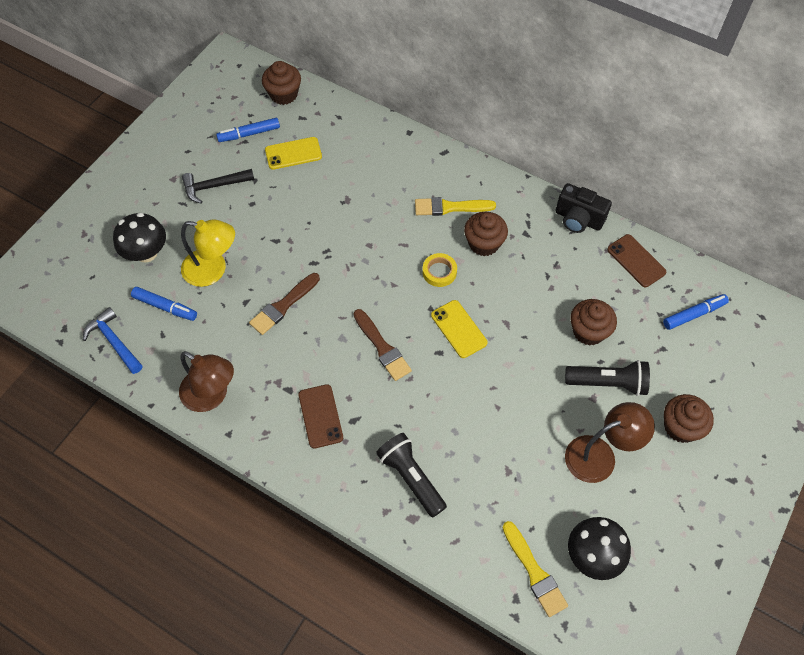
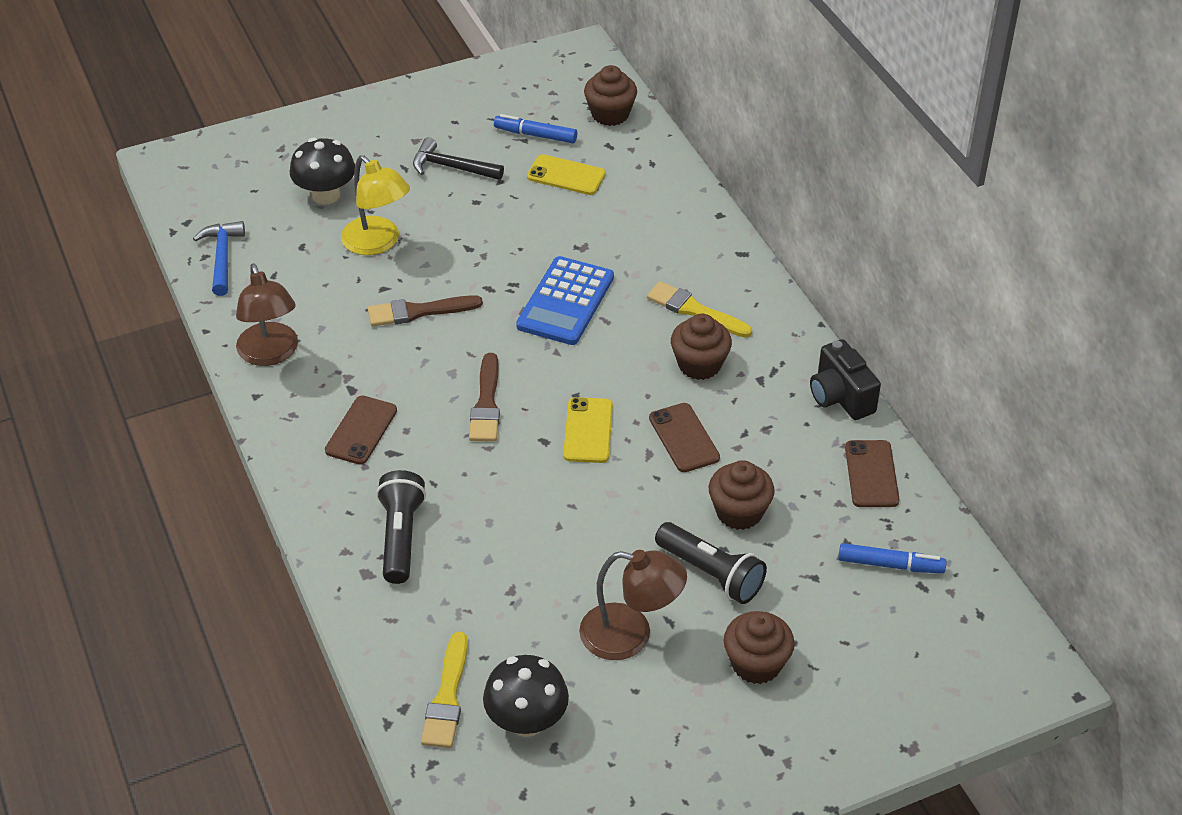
camera: 35 degrees right, 15 degrees down
blue marker [131,287,197,321] -> none
yellow tape [422,253,457,287] -> none
none -> blue calculator [516,256,614,345]
none -> brown phone [649,403,720,472]

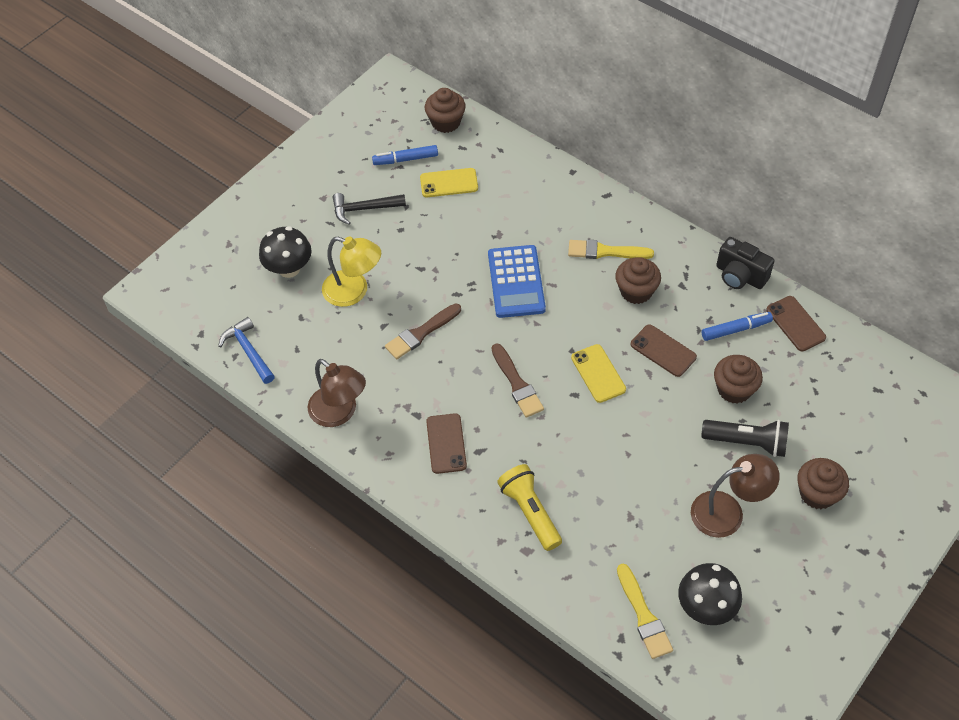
camera: 25 degrees left, 10 degrees up
black flashlight [376,470,426,584] -> yellow flashlight [497,464,562,551]
blue marker [838,543,947,574] -> blue marker moved to [702,312,773,341]

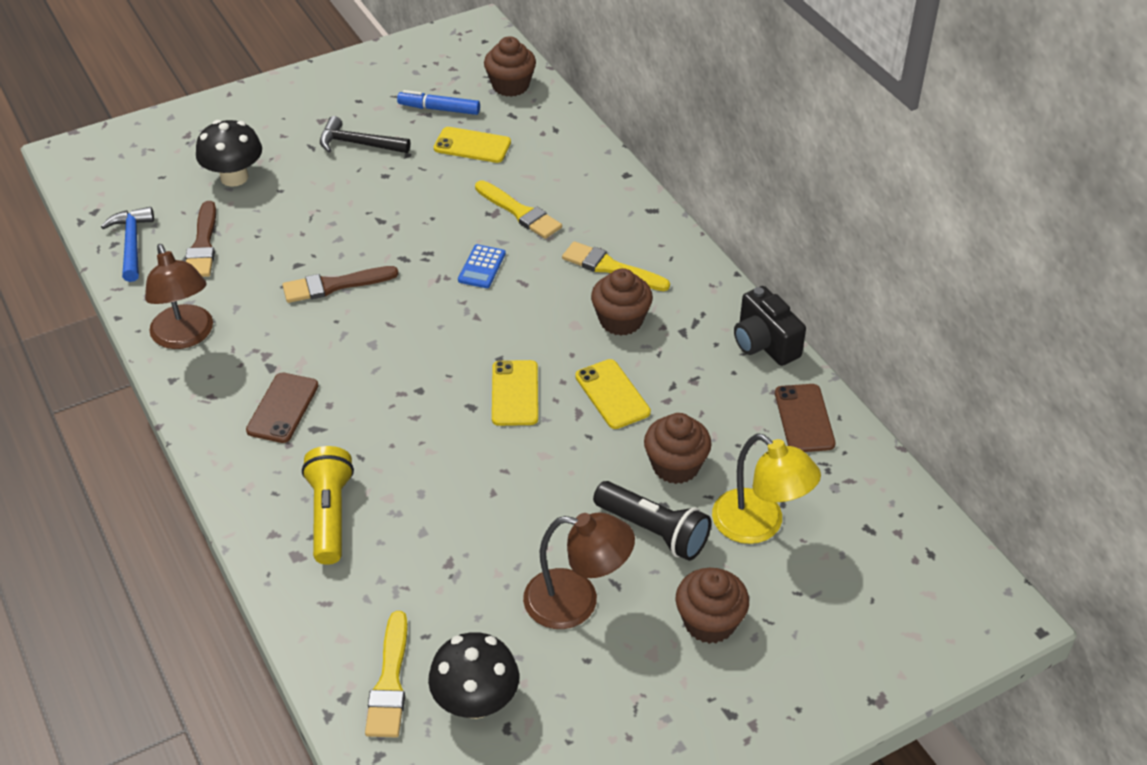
camera: 20 degrees right, 10 degrees down
yellow lamp [322,237,381,307] -> yellow lamp moved to [712,433,821,544]
blue calculator [488,245,546,318] -> blue calculator [458,244,506,288], size x0.51
brown brush [492,343,544,418] -> brown brush moved to [185,201,216,277]
brown phone [631,324,697,377] -> yellow phone [575,359,651,429]
blue marker [702,312,773,341] -> none
none -> yellow brush [475,180,562,239]

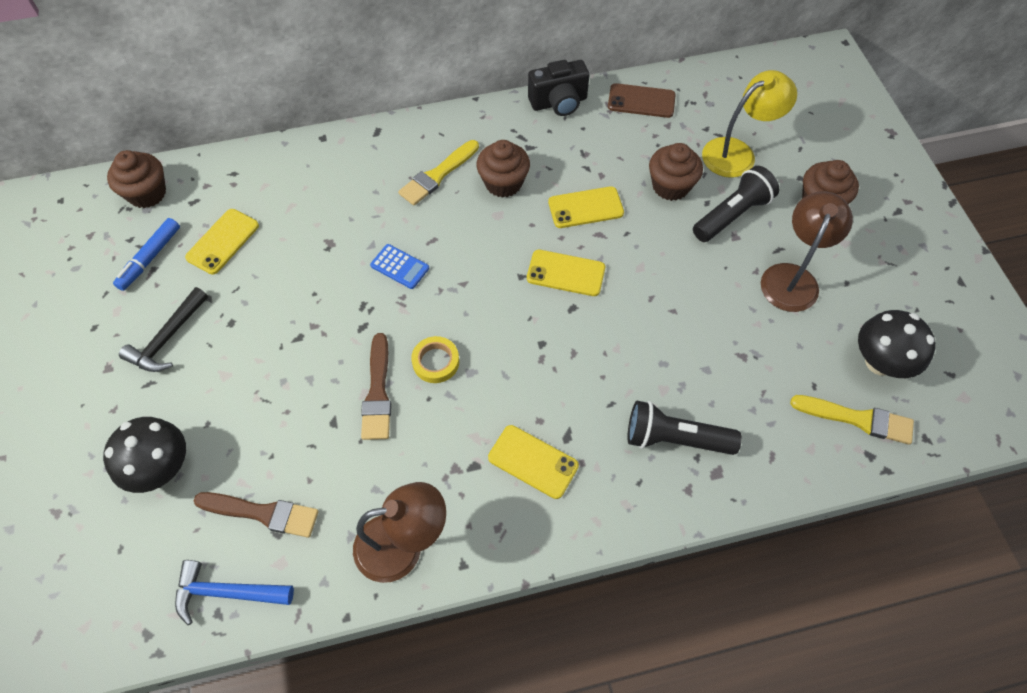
camera: 75 degrees left, 15 degrees up
brown phone [246,373,319,443] -> yellow phone [488,425,579,499]
yellow flashlight [302,446,354,565] -> black flashlight [627,401,742,455]
yellow brush [475,180,562,239] -> none
none -> yellow tape [411,336,459,383]

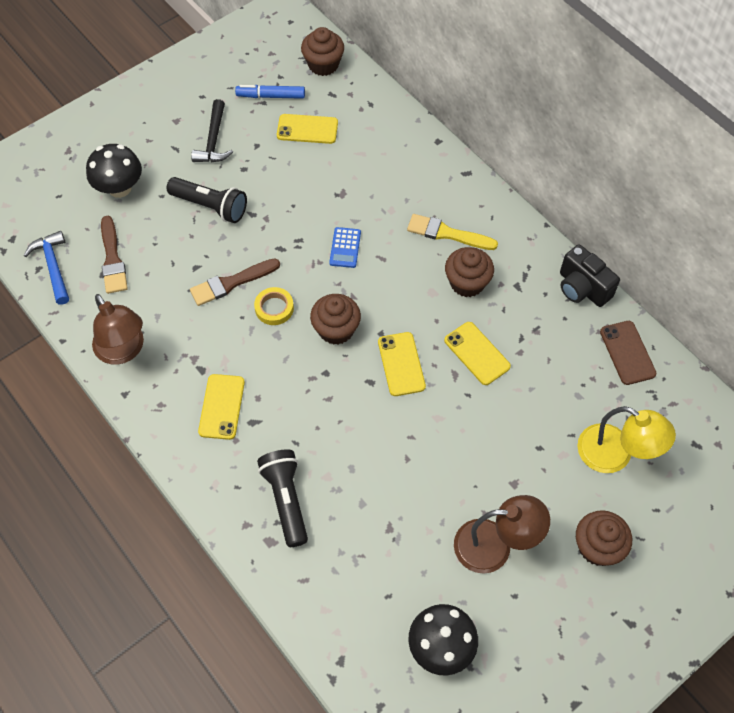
camera: 65 degrees right, 0 degrees up
black hammer [119,287,208,372] -> black hammer turned 90 degrees counterclockwise [191,99,233,162]
brown cupcake [649,143,703,201] -> brown cupcake moved to [310,294,361,345]
black flashlight [693,166,779,242] -> black flashlight moved to [167,177,247,223]
yellow brush [790,395,914,445] -> none

